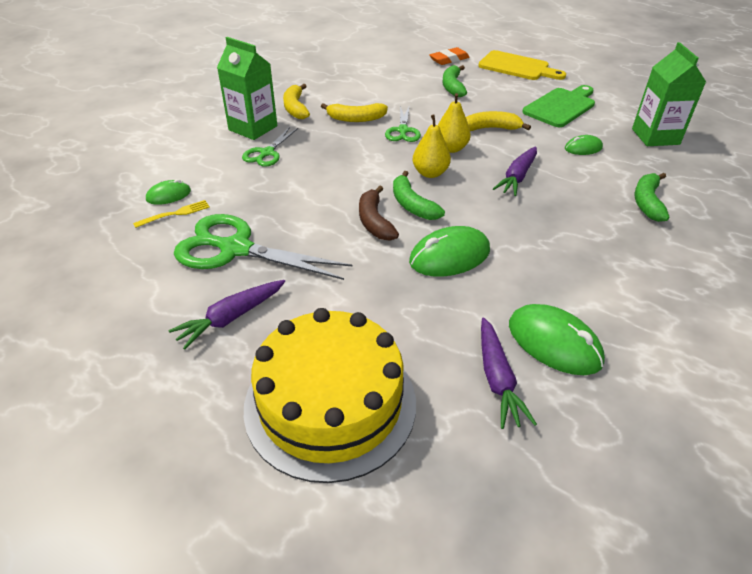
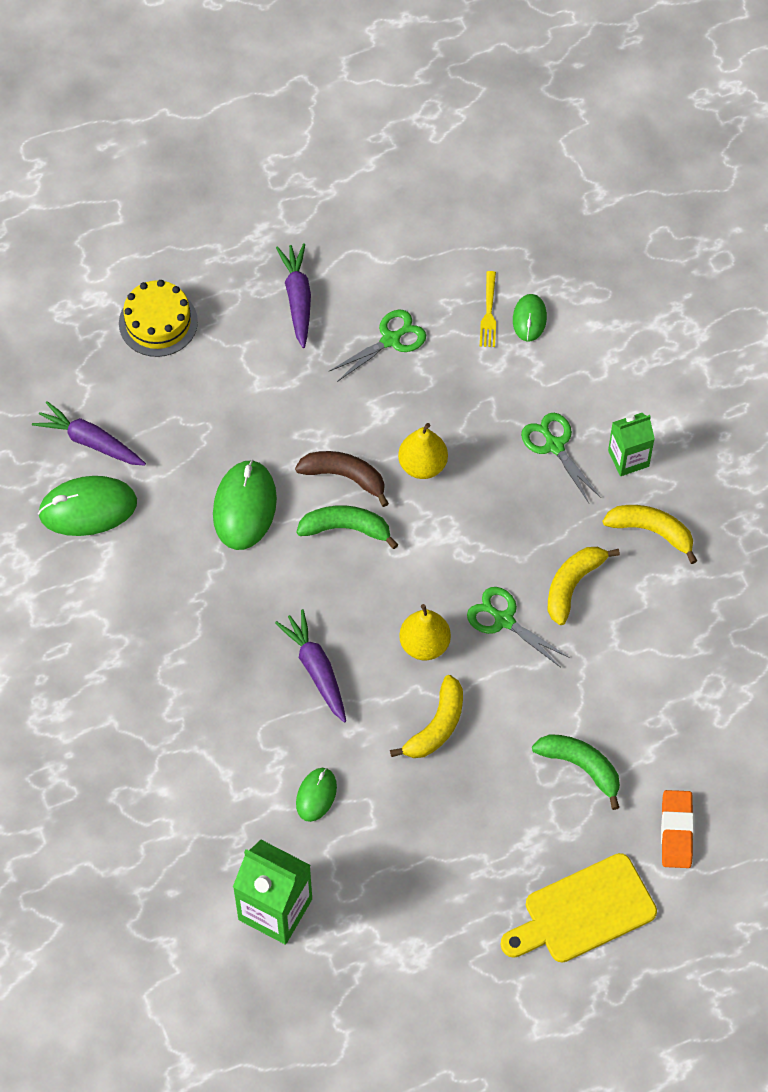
camera: 125 degrees right, 20 degrees up
green scissors [174,214,353,280] -> green scissors [330,310,426,382], size x0.55
green carton [217,37,277,140] -> green carton [608,413,655,476], size x0.63
yellow cake [244,308,416,483] -> yellow cake [119,280,198,357], size x0.54
yellow pear [413,115,451,178] -> yellow pear moved to [398,423,448,479]
green cutting board [522,85,595,127] -> none
green banana [635,173,669,222] -> none

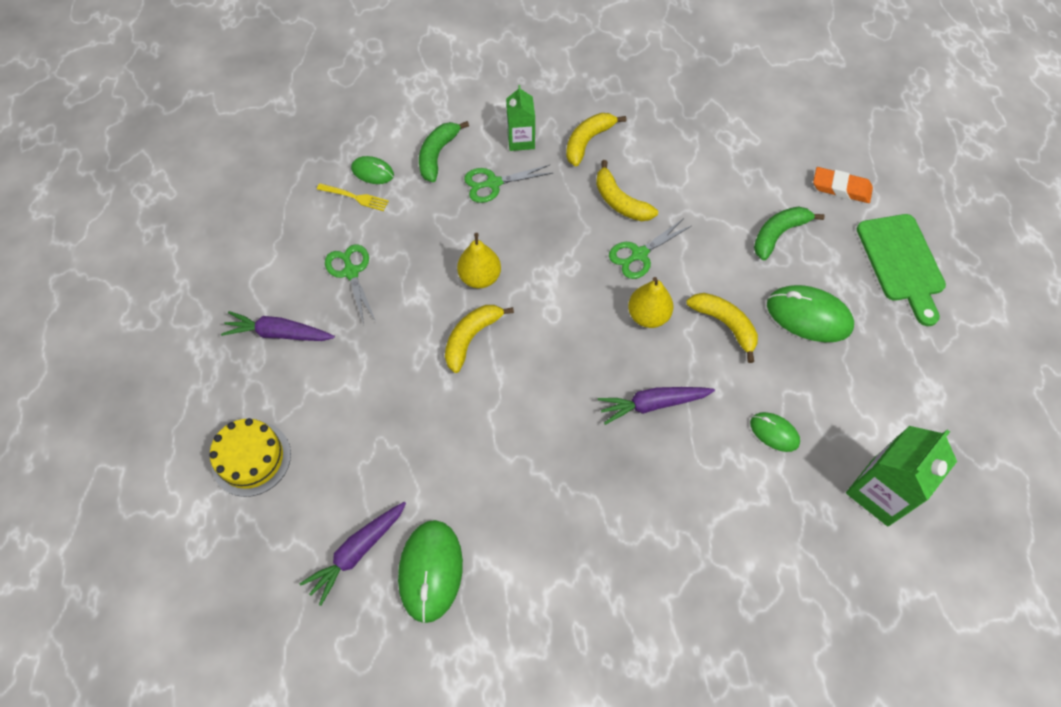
camera: 75 degrees left, 0 degrees up
green mouse [213,460,277,550] -> green mouse moved to [767,285,854,342]
brown banana [295,451,389,507] -> yellow banana [445,305,514,373]
green banana [296,505,398,549] -> green banana moved to [419,121,469,182]
yellow cutting board [500,853,657,963] -> green cutting board [857,214,946,326]

